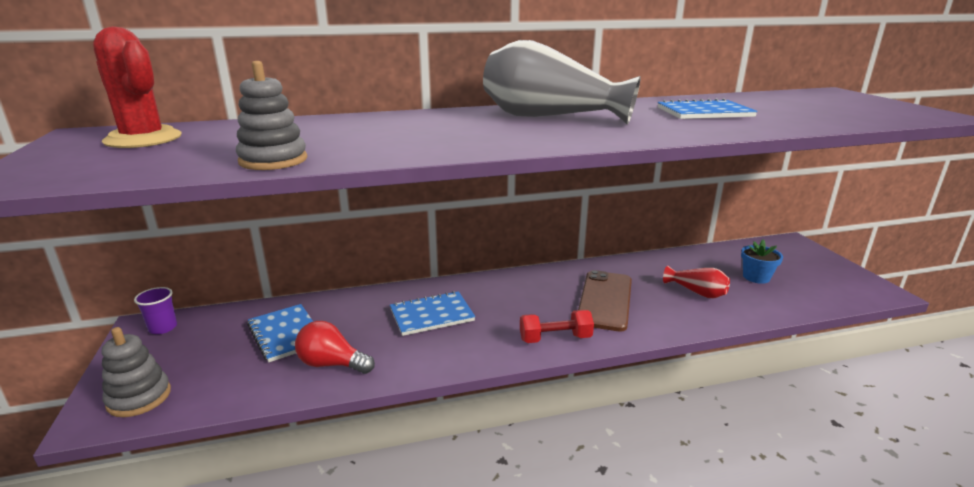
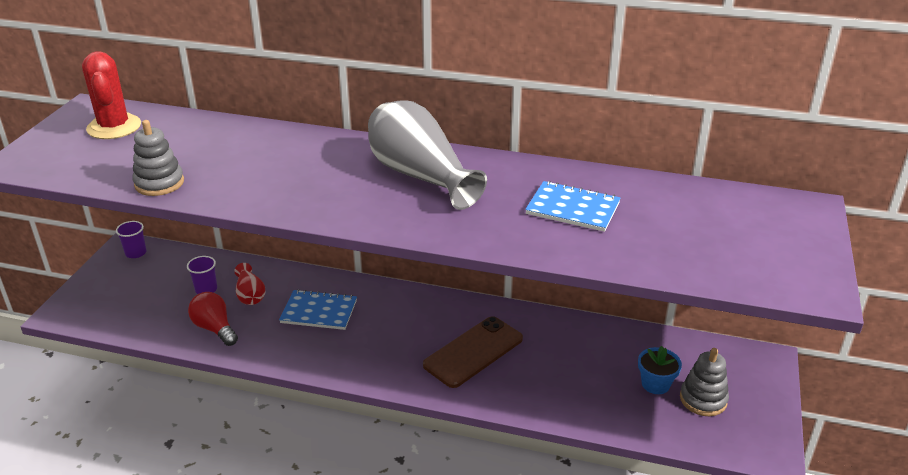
camera: 30 degrees right, 10 degrees up
grey stacking toy [102,327,171,417] -> grey stacking toy moved to [680,348,729,416]
blue notebook [247,304,313,362] -> purple cup [187,256,217,294]
red dumbbell [520,310,594,343] -> none
red vase [663,266,730,298] -> red vase moved to [234,263,266,305]

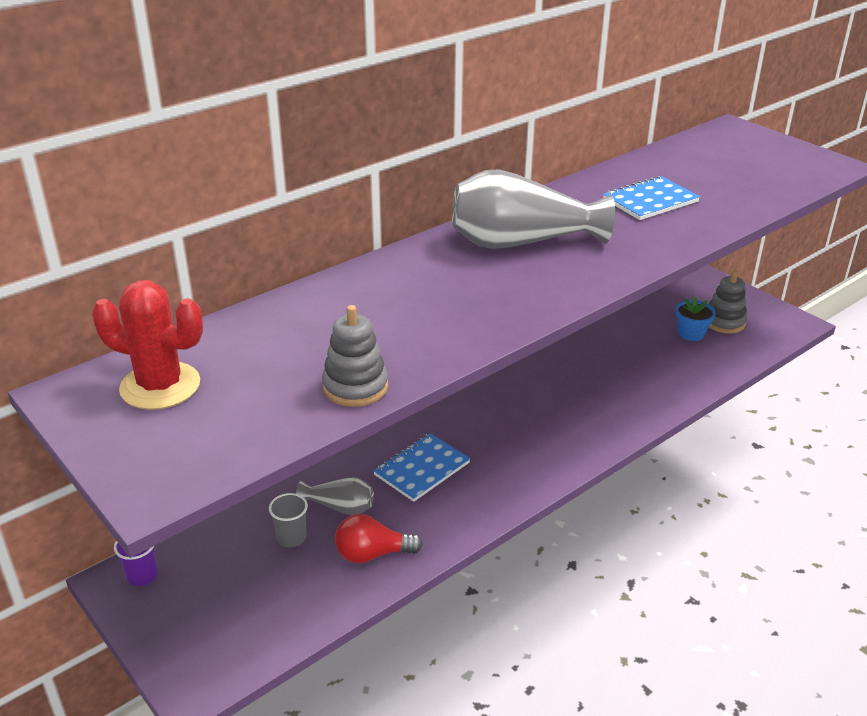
camera: 55 degrees left, 0 degrees up
purple cup [187,256,217,294] -> grey cup [269,493,308,547]
red vase [234,263,266,305] -> grey vase [296,477,374,515]
brown phone [423,316,523,388] -> none

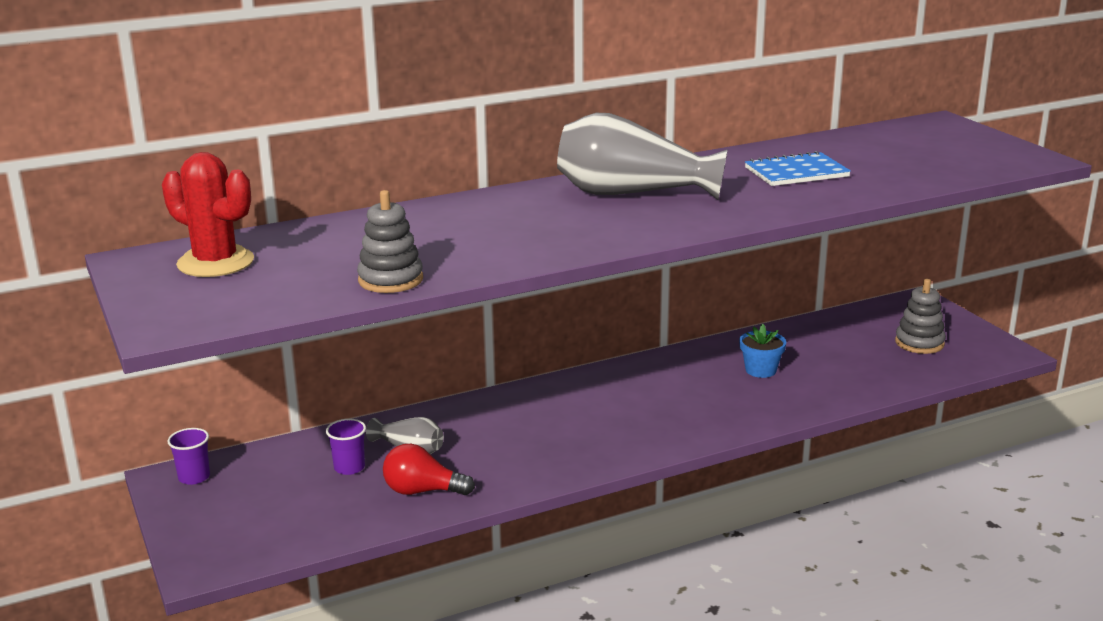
camera: 15 degrees right, 10 degrees down
grey cup [269,493,308,547] -> purple cup [326,419,366,475]
blue notebook [373,433,470,502] -> none
blue flower pot [675,296,716,341] -> blue flower pot moved to [739,324,786,378]

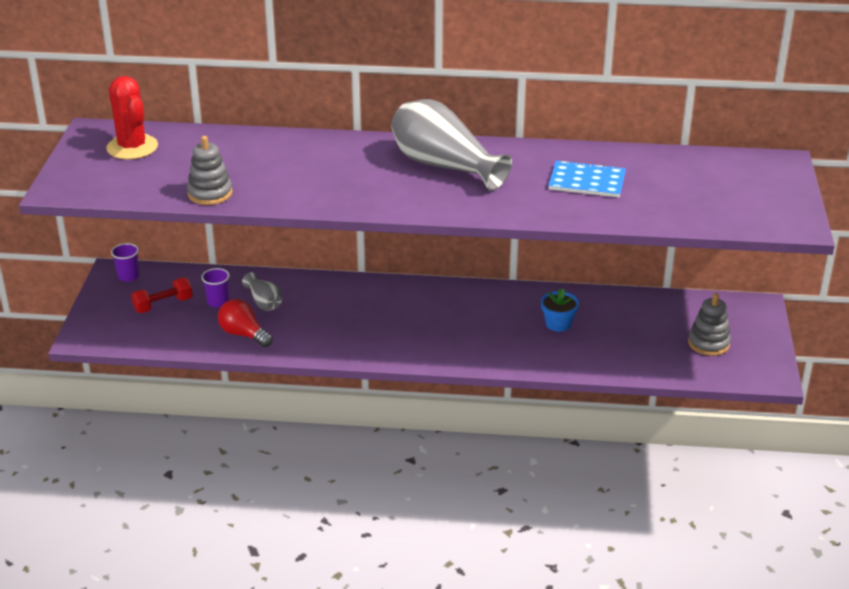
camera: 30 degrees right, 10 degrees up
none -> red dumbbell [131,277,193,313]

